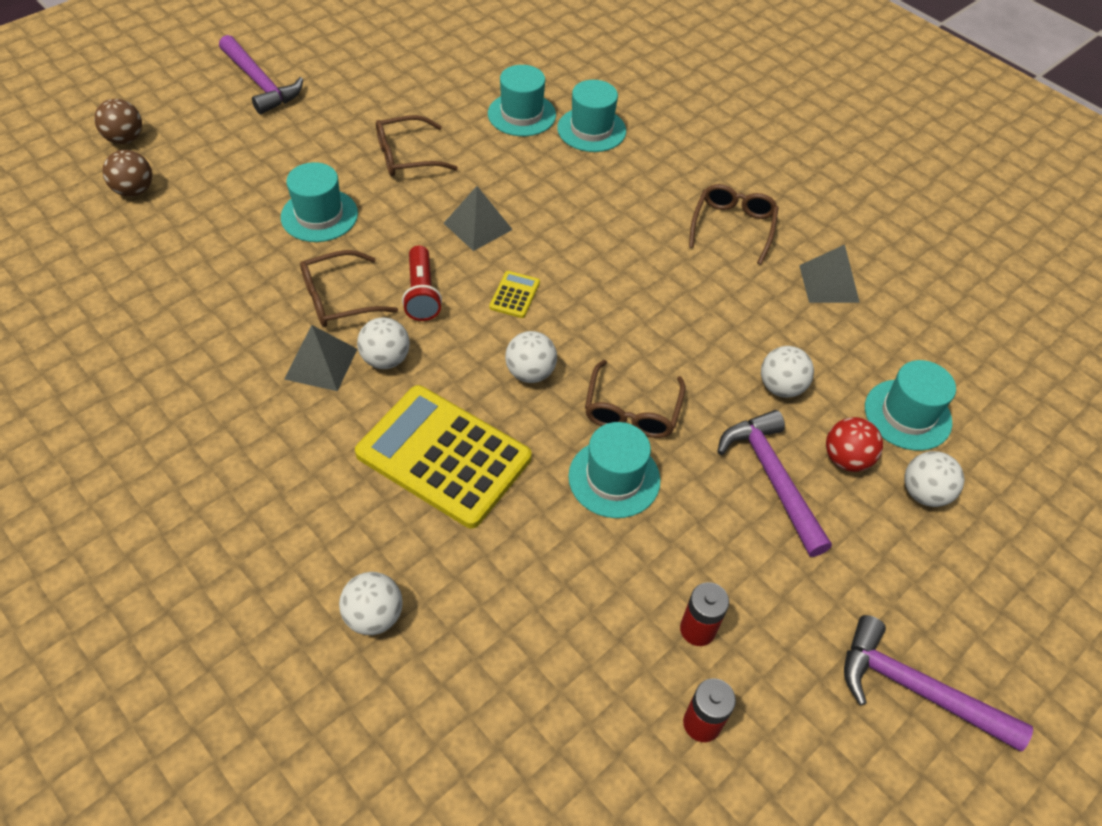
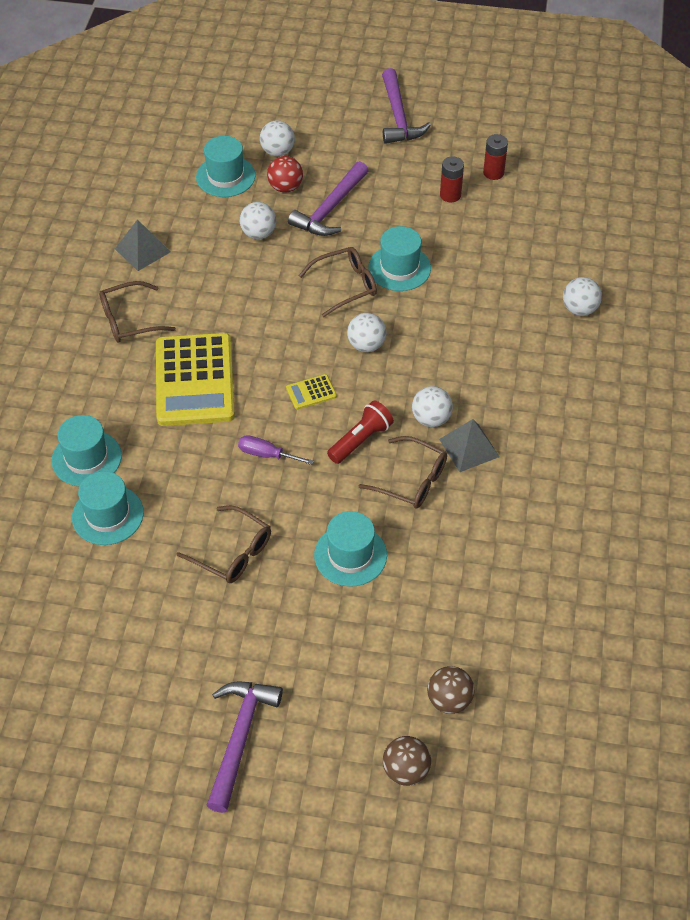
camera: 125 degrees left, 0 degrees up
yellow calculator [355,385,532,528] -> yellow calculator moved to [156,333,235,426]
grey pyramid [444,186,513,251] -> purple screwdriver [238,435,314,465]

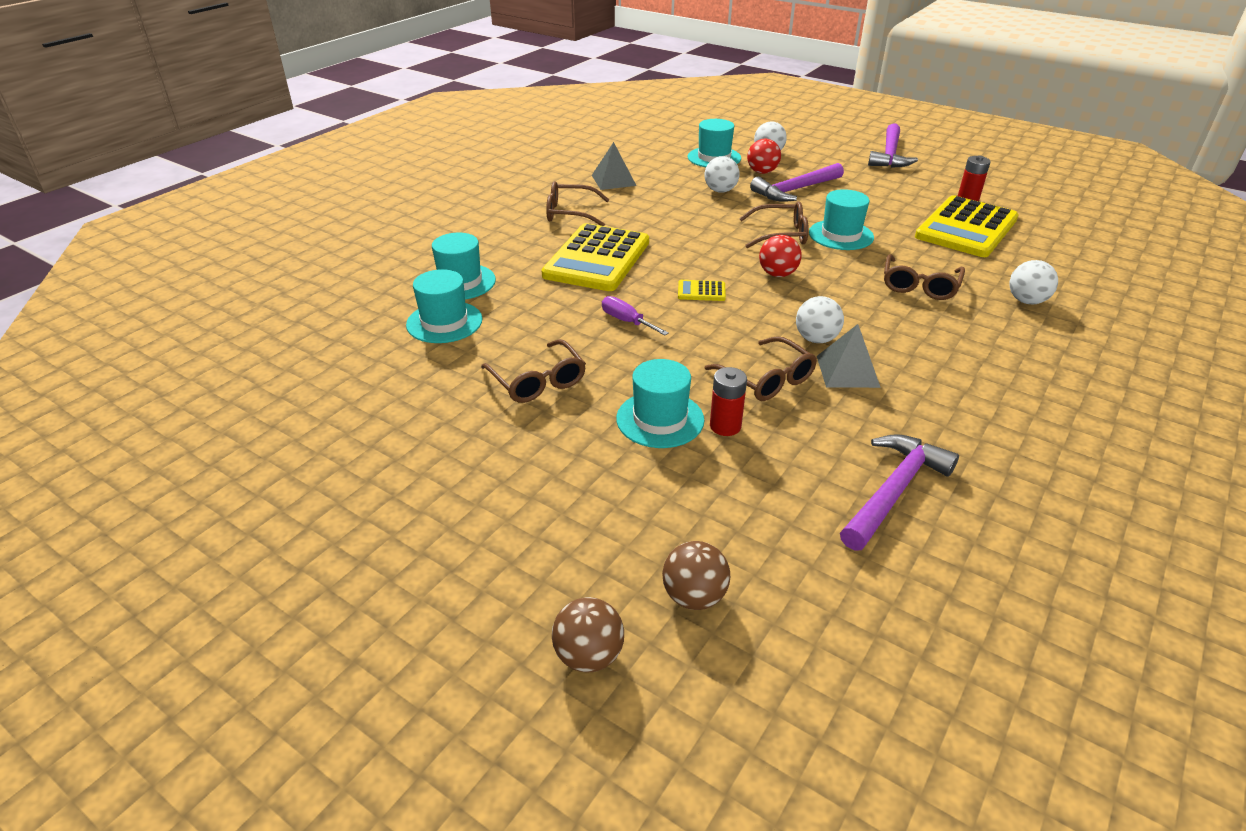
camera: 25 degrees right, 15 degrees down
purple hammer [206,682,283,813] -> purple hammer moved to [840,434,959,550]
red flashlight [327,400,394,464] -> none
white ball [347,313,386,352] -> red ball [759,235,802,277]
red battery [440,156,464,202] -> red battery moved to [710,367,747,436]
none -> brown glasses [884,254,965,300]
none -> yellow calculator [915,195,1019,257]

